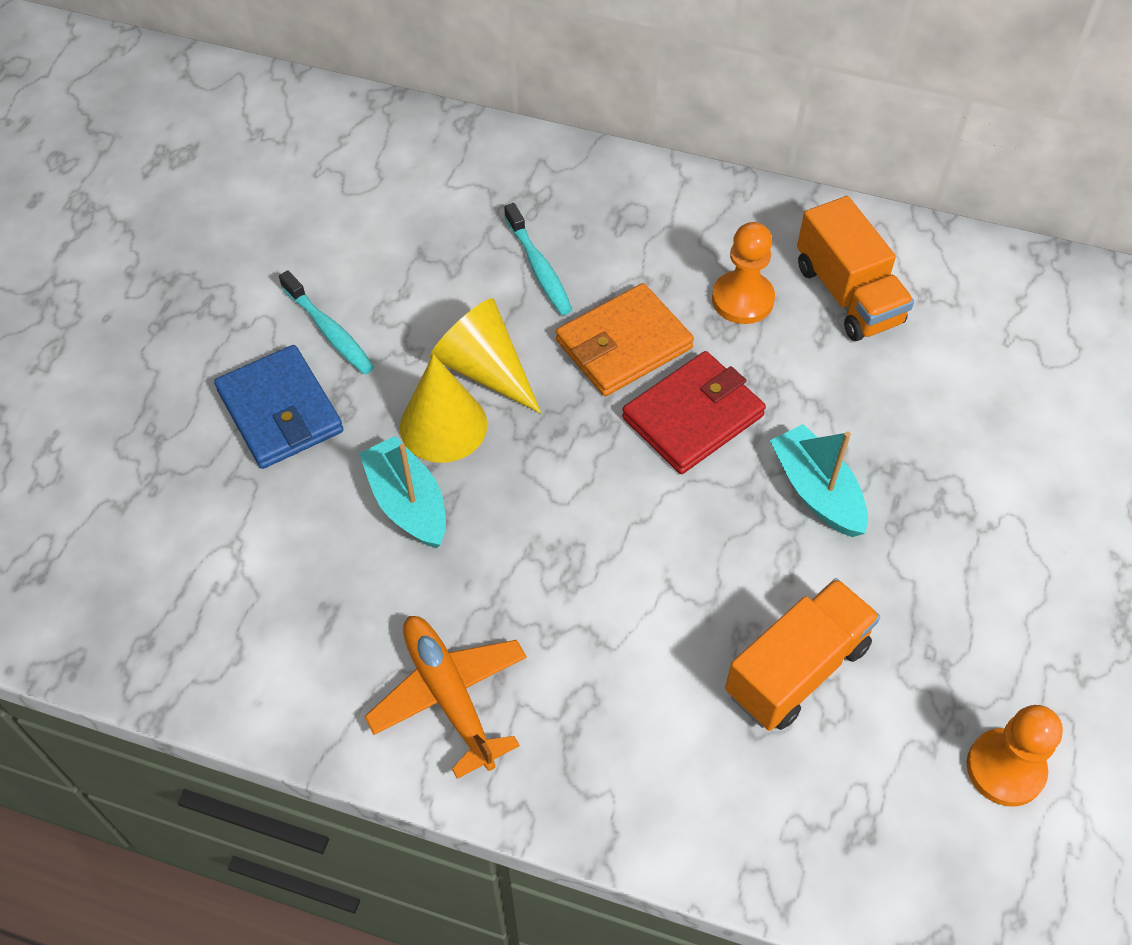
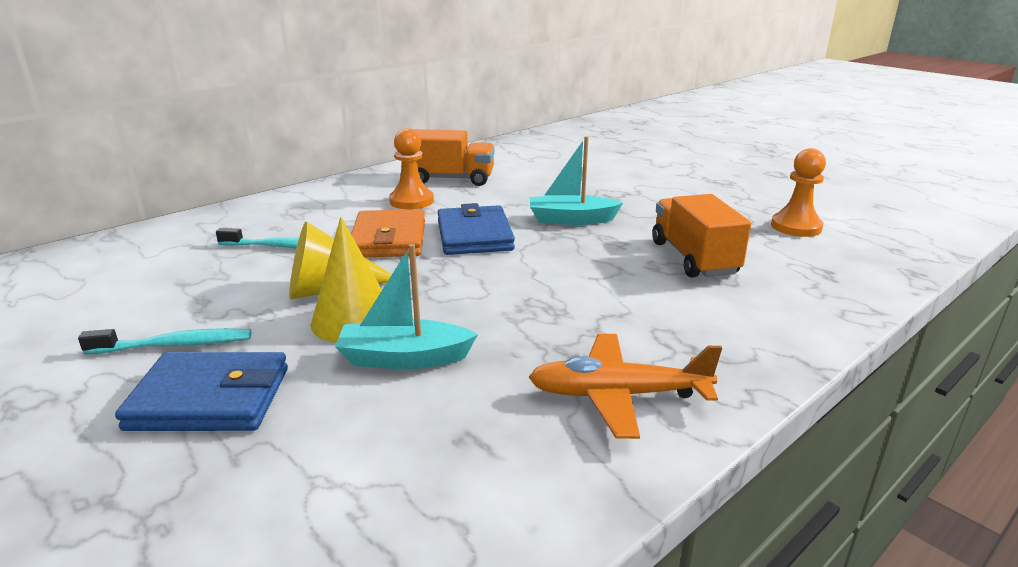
camera: 60 degrees left, 30 degrees down
red wallet [622,351,766,474] -> blue wallet [438,203,515,255]

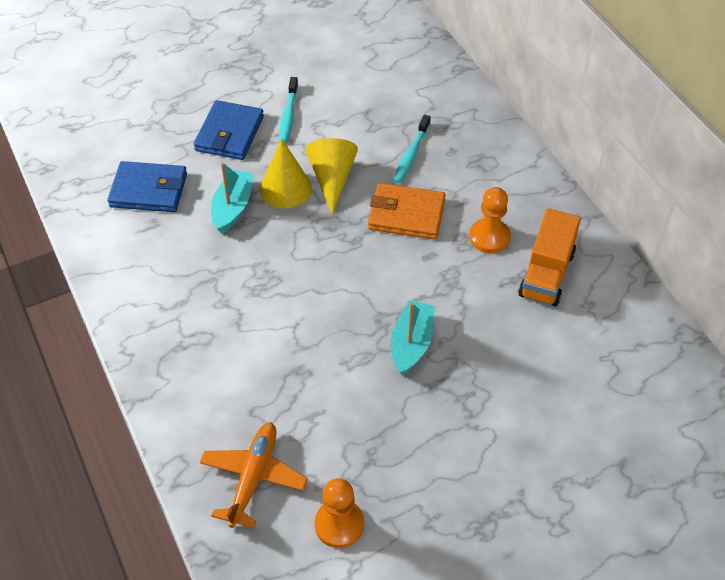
camera: 105 degrees right, 25 degrees up
blue wallet [438,203,515,255] -> blue wallet moved to [107,161,187,212]
orange plane [529,334,722,439] -> orange plane moved to [199,422,308,528]
orange truck [652,194,751,278] -> none

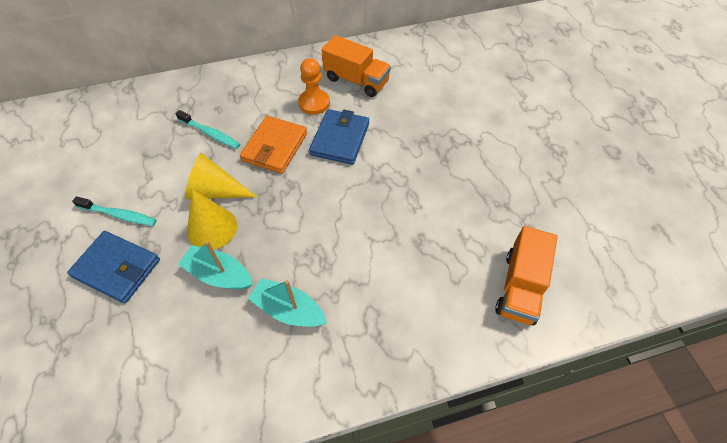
camera: 80 degrees left, 5 degrees up
blue wallet [107,161,187,212] -> blue wallet moved to [309,109,369,165]
orange plane [199,422,308,528] -> orange truck [495,226,558,326]
orange pawn [315,478,364,548] -> none
turquoise boat [391,300,435,375] -> turquoise boat moved to [248,278,327,327]

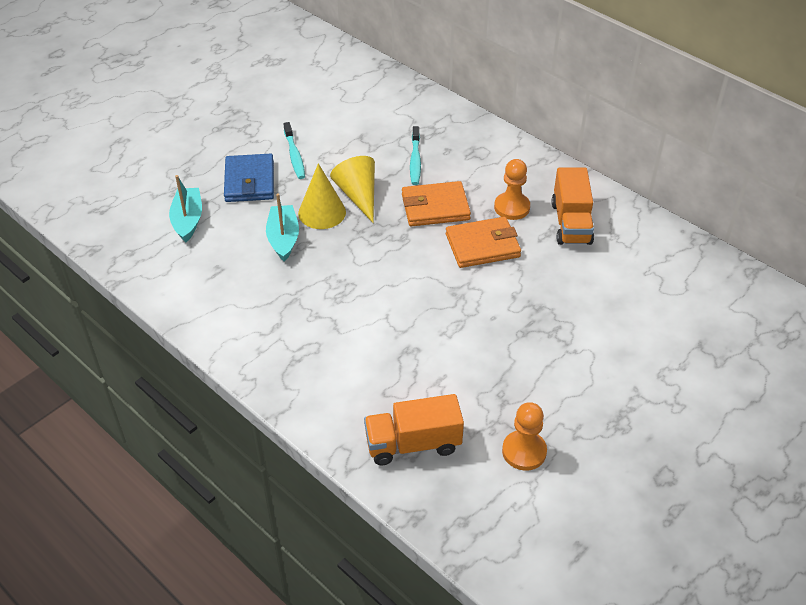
camera: 60 degrees right, 10 degrees down
turquoise boat [248,278,327,327] -> turquoise boat moved to [169,175,202,243]
blue wallet [309,109,369,165] -> orange wallet [446,217,521,268]
none -> orange pawn [502,402,547,471]

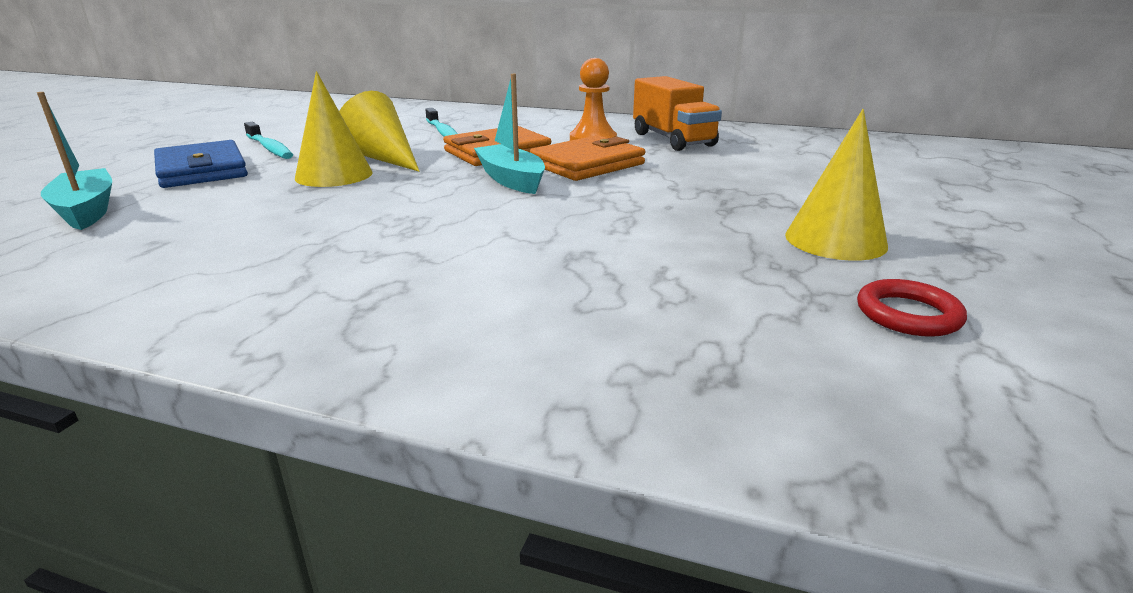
camera: 25 degrees left, 20 degrees down
turquoise boat [266,194,299,262] -> turquoise boat moved to [474,74,545,194]
orange truck [364,394,464,466] -> none
orange pawn [502,402,547,471] -> red ring [857,279,967,337]
none -> yellow cone [785,109,888,261]

